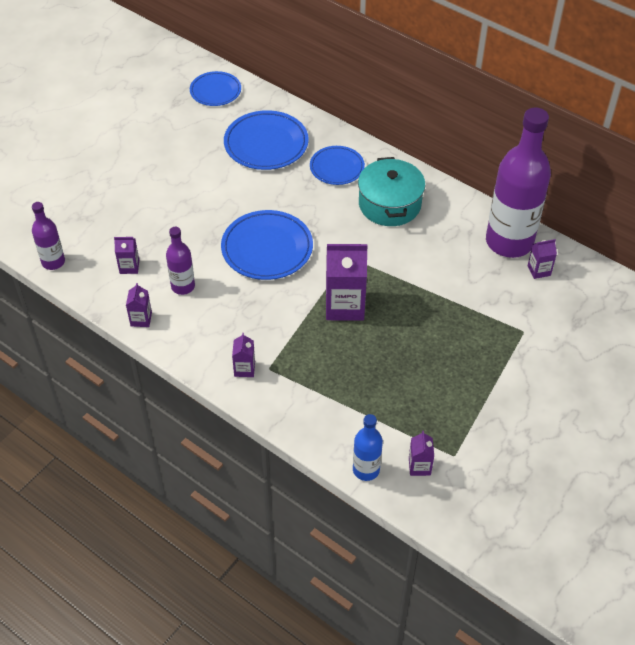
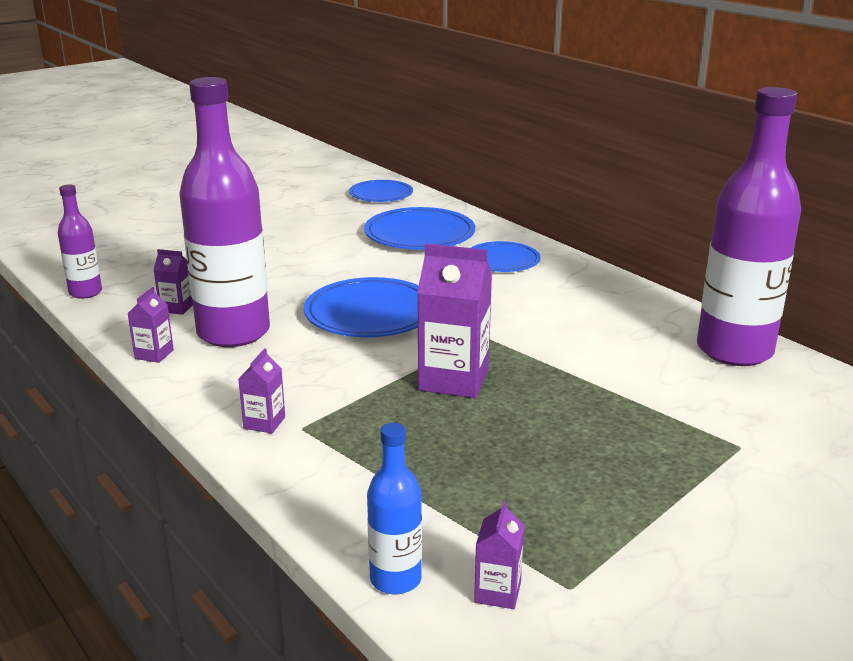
camera: 15 degrees right, 25 degrees down
purple bottle [166,227,195,295] -> purple bottle [179,77,270,347], size x2.08
turquoise pot [358,157,425,226] -> none
purple carton [528,239,557,279] -> none

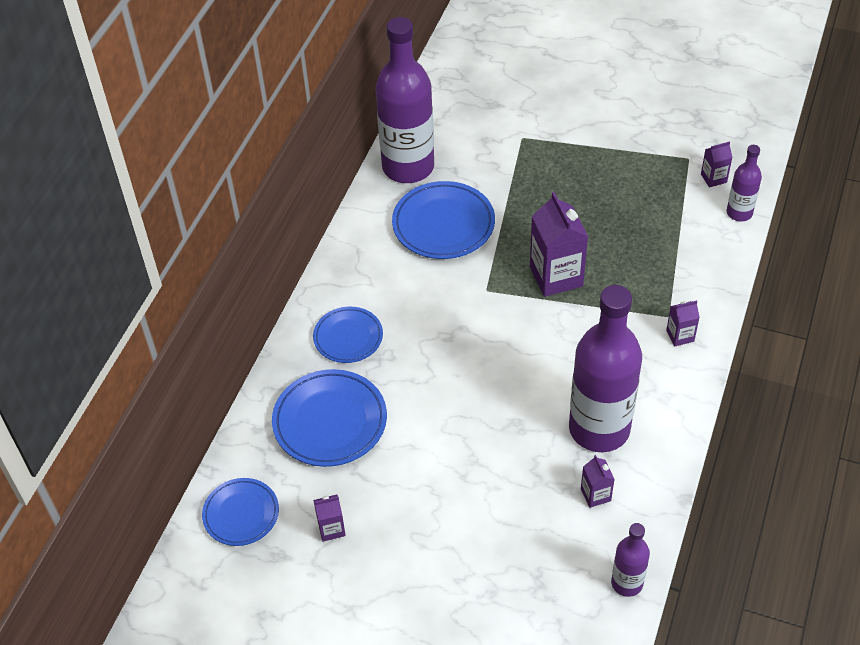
camera: 120 degrees left, 25 degrees up
purple carton [127,287,174,363] -> purple carton moved to [313,494,346,542]
blue plate [304,277,419,337] -> blue plate moved to [392,181,495,259]
blue bottle [367,423,422,595] -> purple bottle [727,145,762,222]

